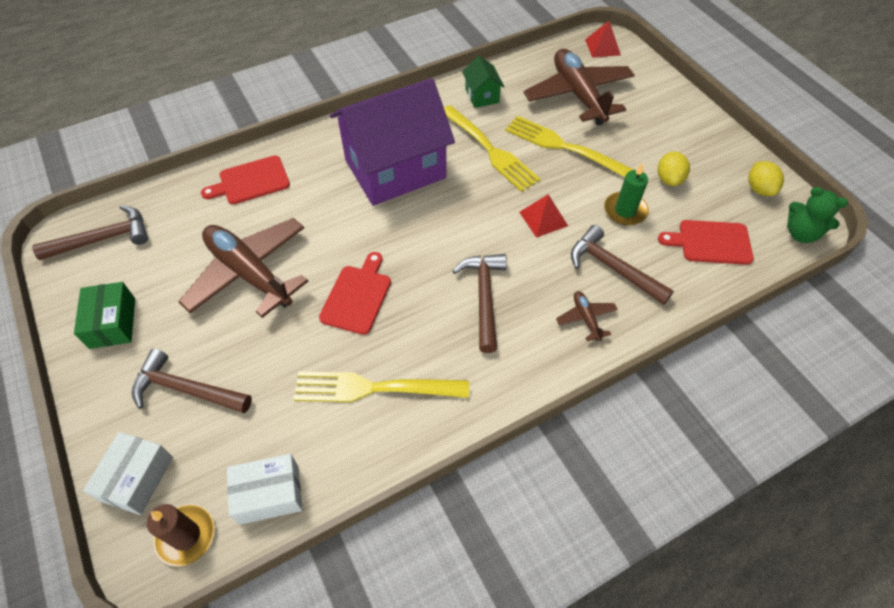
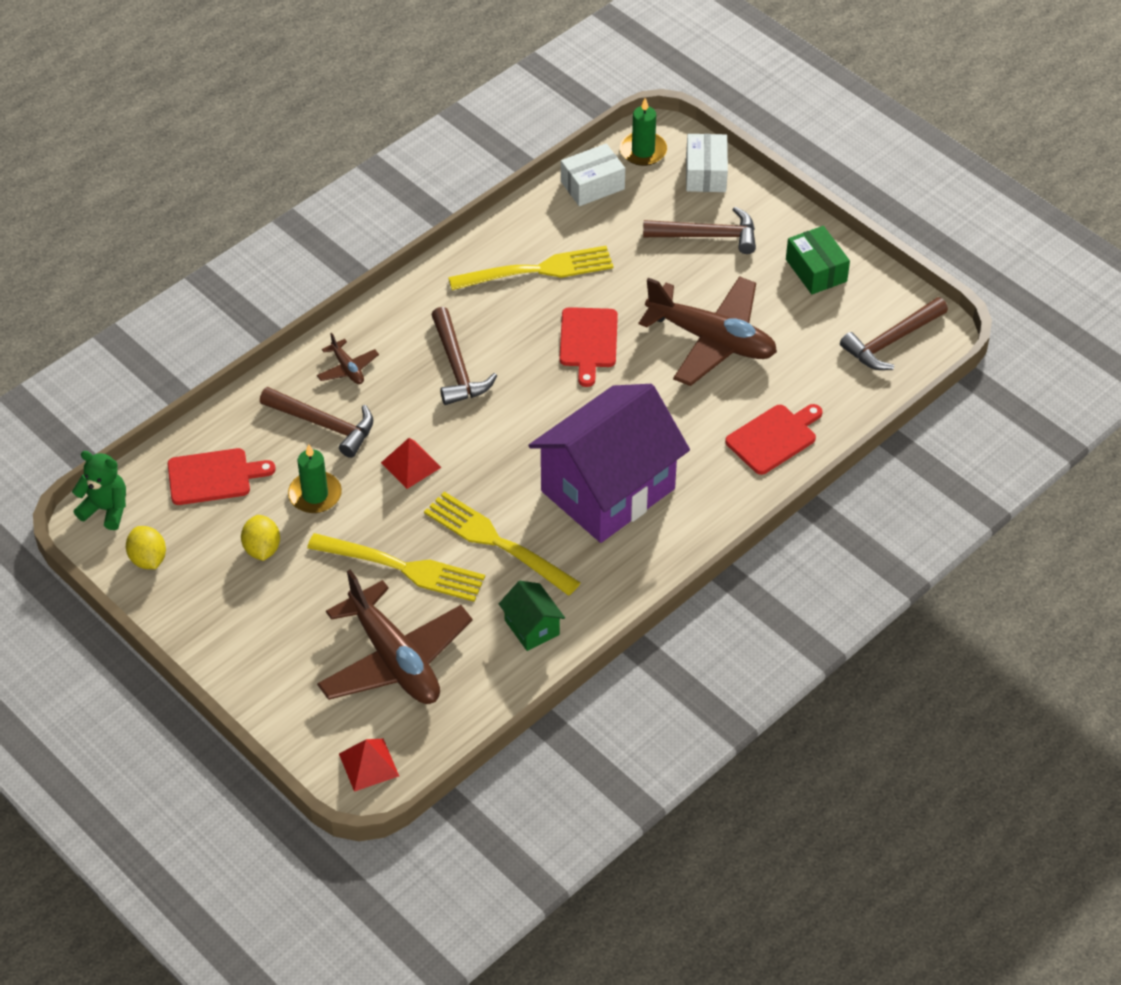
camera: 165 degrees right, 5 degrees down
brown candle [147,504,214,566] -> green candle [620,98,667,166]

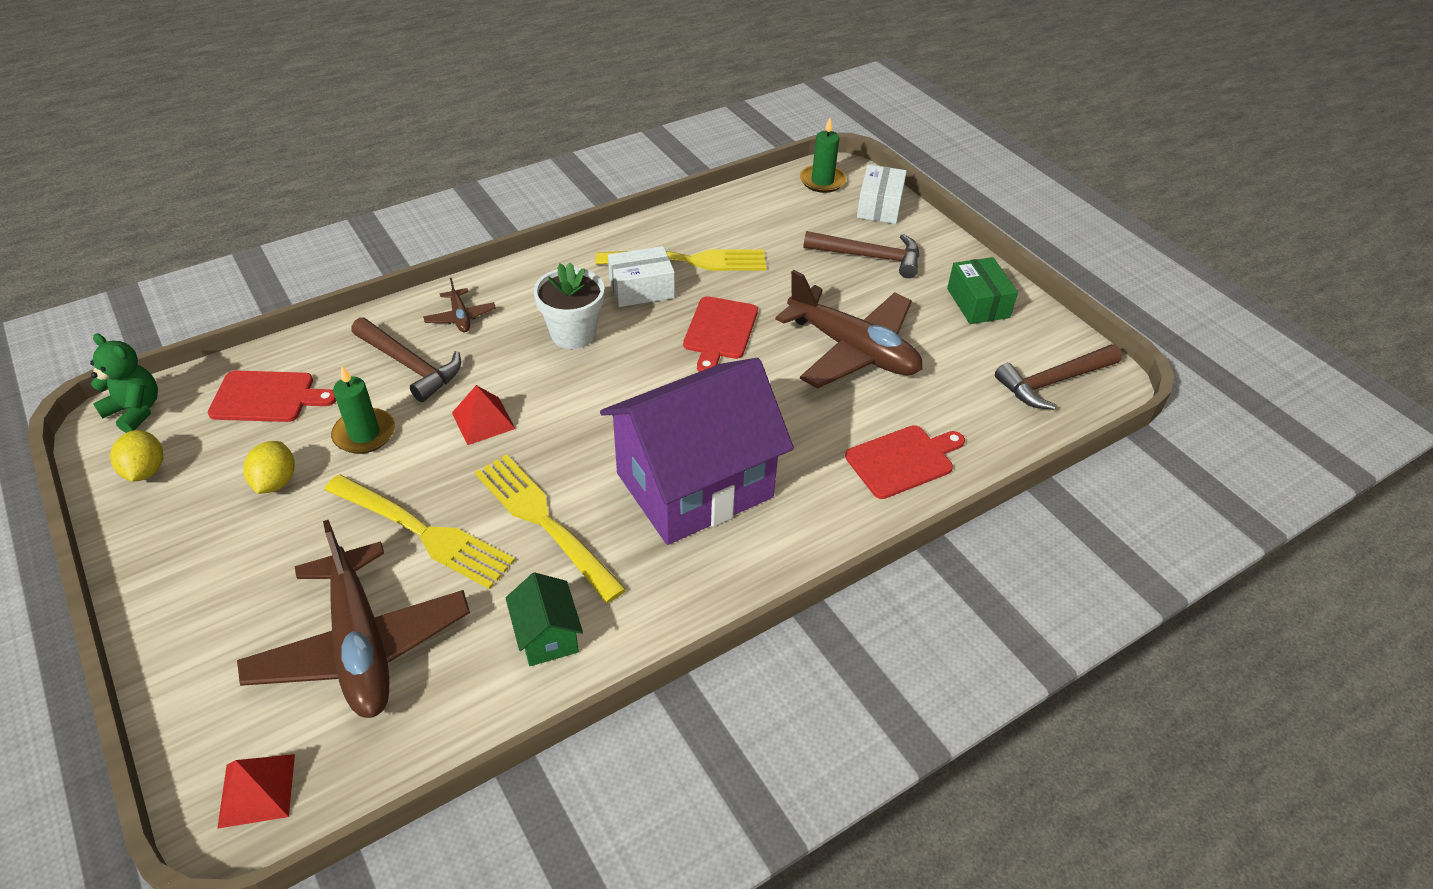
camera: 10 degrees right, 5 degrees down
brown hammer [431,307,497,405] -> white flower pot [533,262,604,349]
white box [561,144,625,206] -> white box moved to [608,246,675,307]

